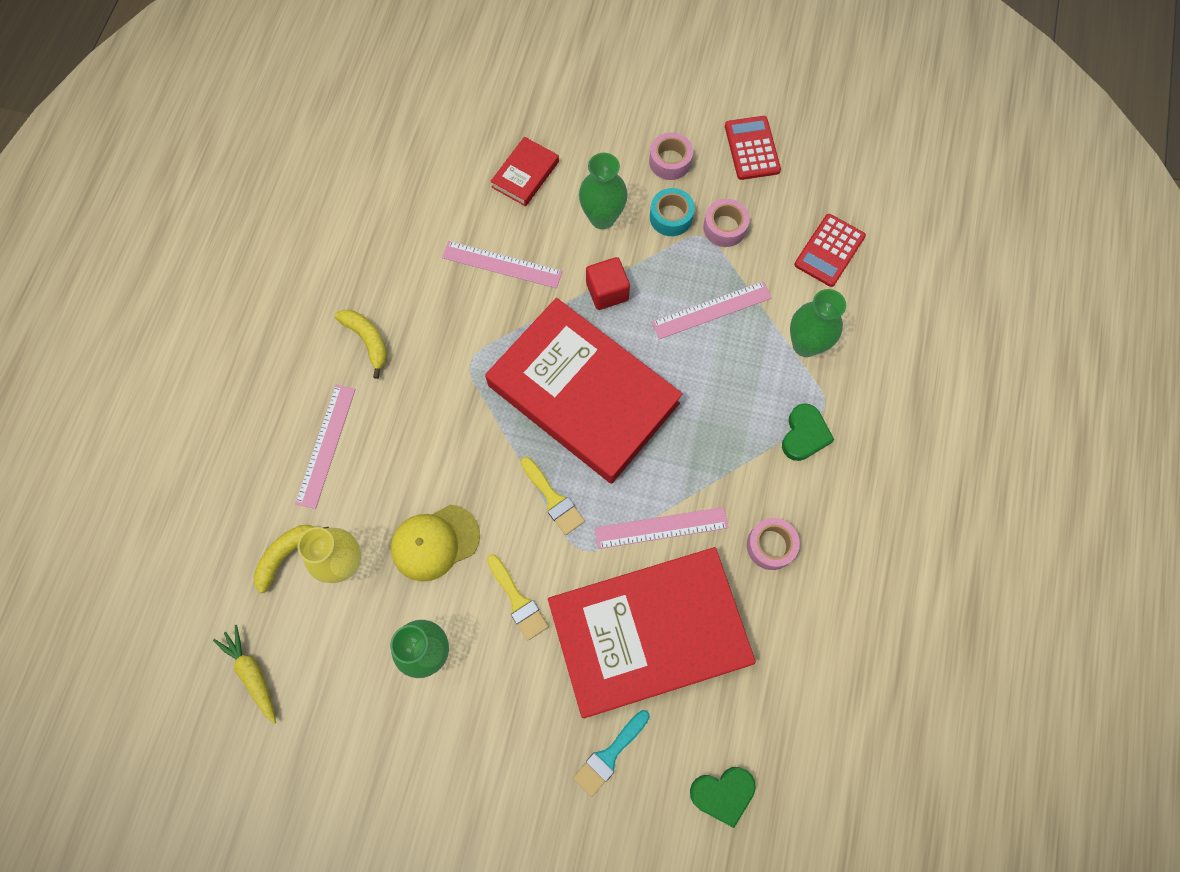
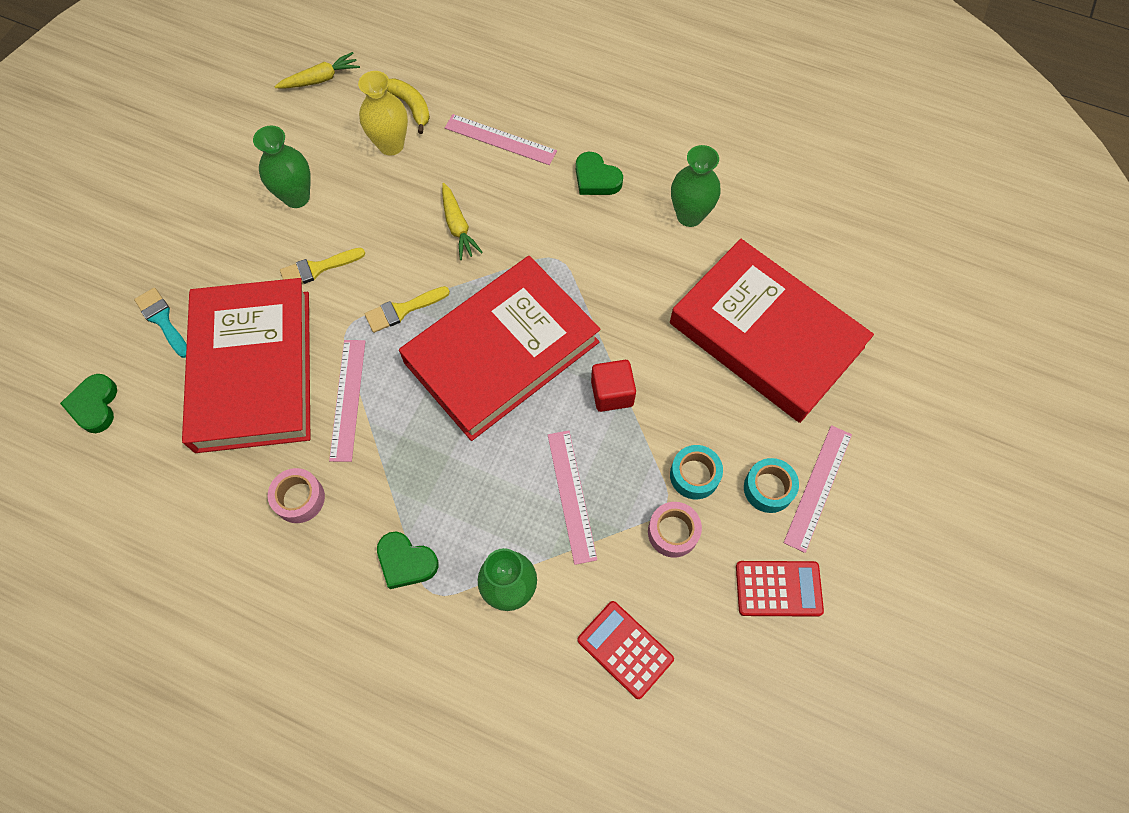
camera: 100 degrees right, 5 degrees down
yellow banana [335,310,387,379] -> green heart [576,152,623,195]
yellow cap [391,505,480,582] -> none
pink ruler [442,241,563,288] -> pink ruler moved to [784,425,852,553]
red book [490,137,559,206] -> red book [670,239,874,423], size x2.43
green vase [579,153,628,229] -> green vase moved to [671,145,720,227]
pink tape [649,132,693,180] -> turquoise tape [744,458,799,513]
none -> yellow carrot [442,183,483,260]

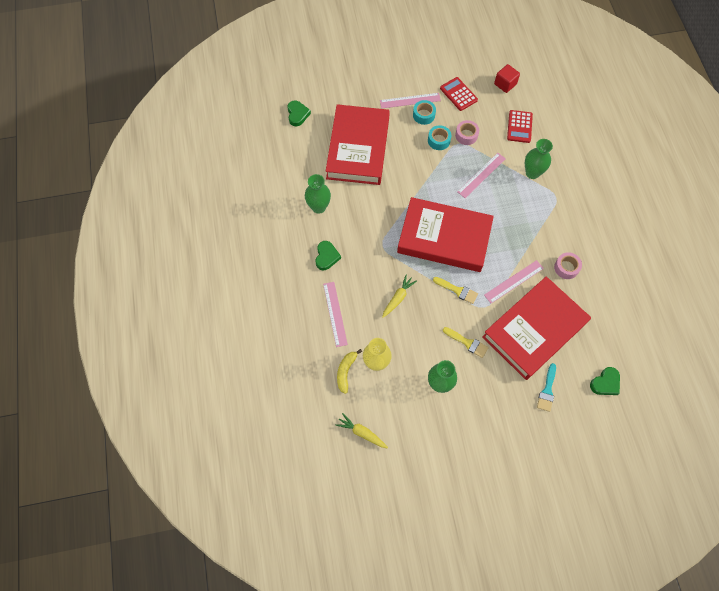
camera: 125 degrees left, 0 degrees up
green heart [377,532,439,589] -> green heart moved to [287,100,311,126]
red cube [591,360,636,412] -> red cube moved to [494,64,520,93]

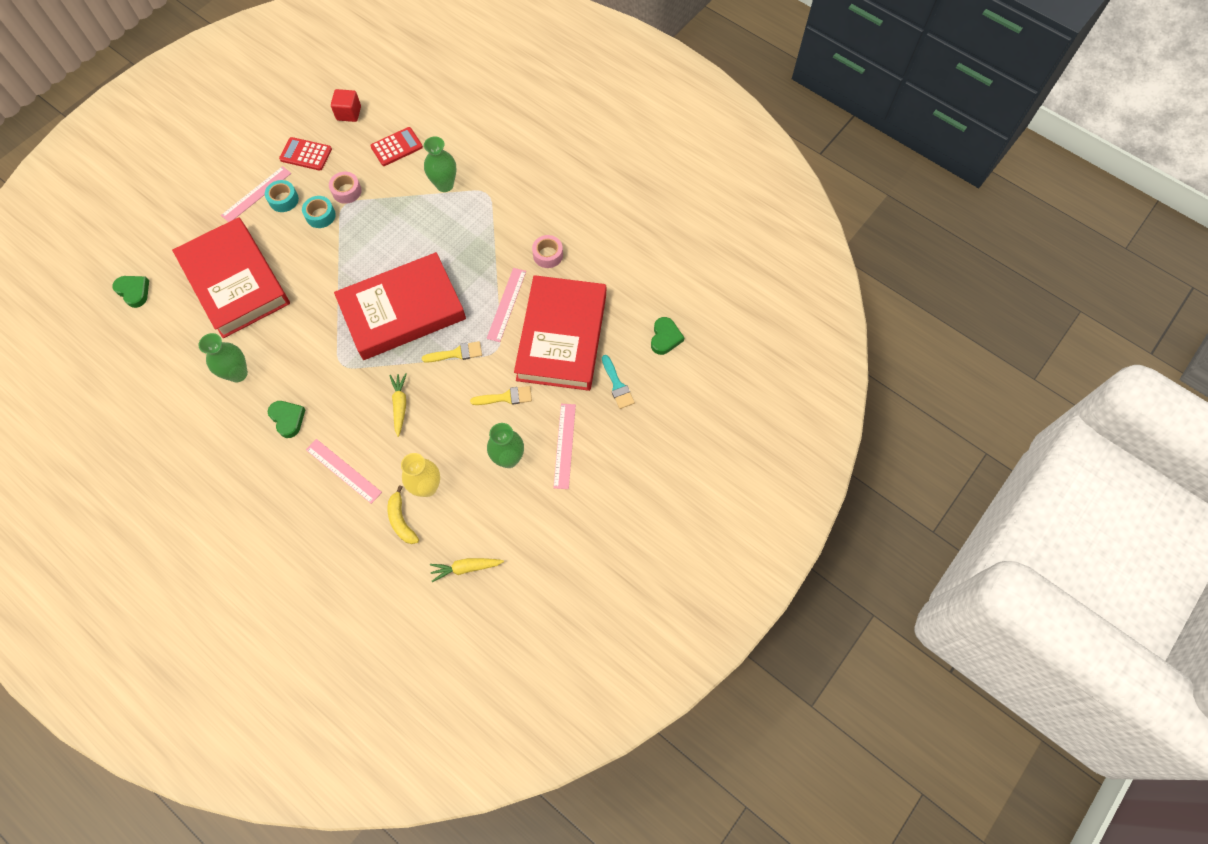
camera: 40 degrees left, 0 degrees up
pink ruler [457,153,506,198] -> pink ruler moved to [553,404,576,489]
red calculator [507,110,533,143] -> red calculator turned 90 degrees counterclockwise [370,127,423,166]

